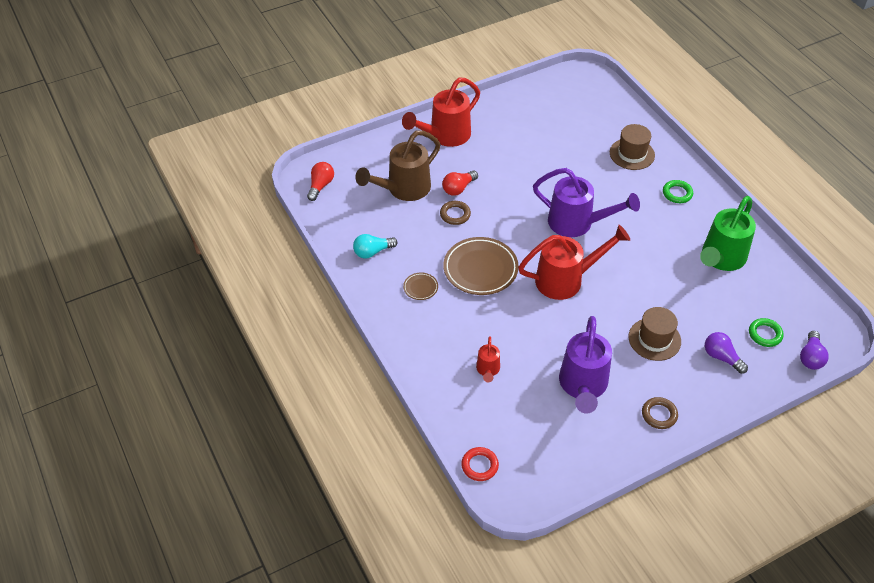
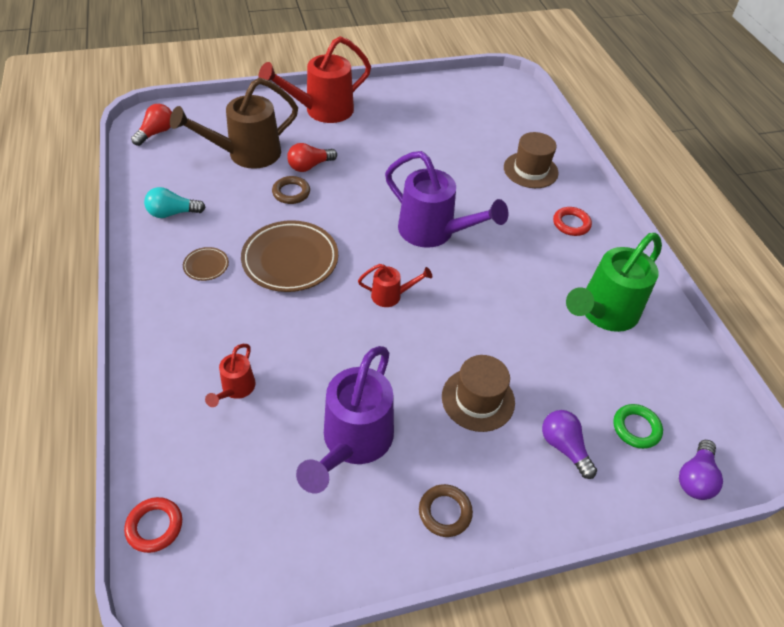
camera: 10 degrees right, 0 degrees up
red watering can [518,225,630,300] -> red watering can [358,264,432,307], size x0.49
green ring [663,180,693,203] -> red ring [553,207,592,236]

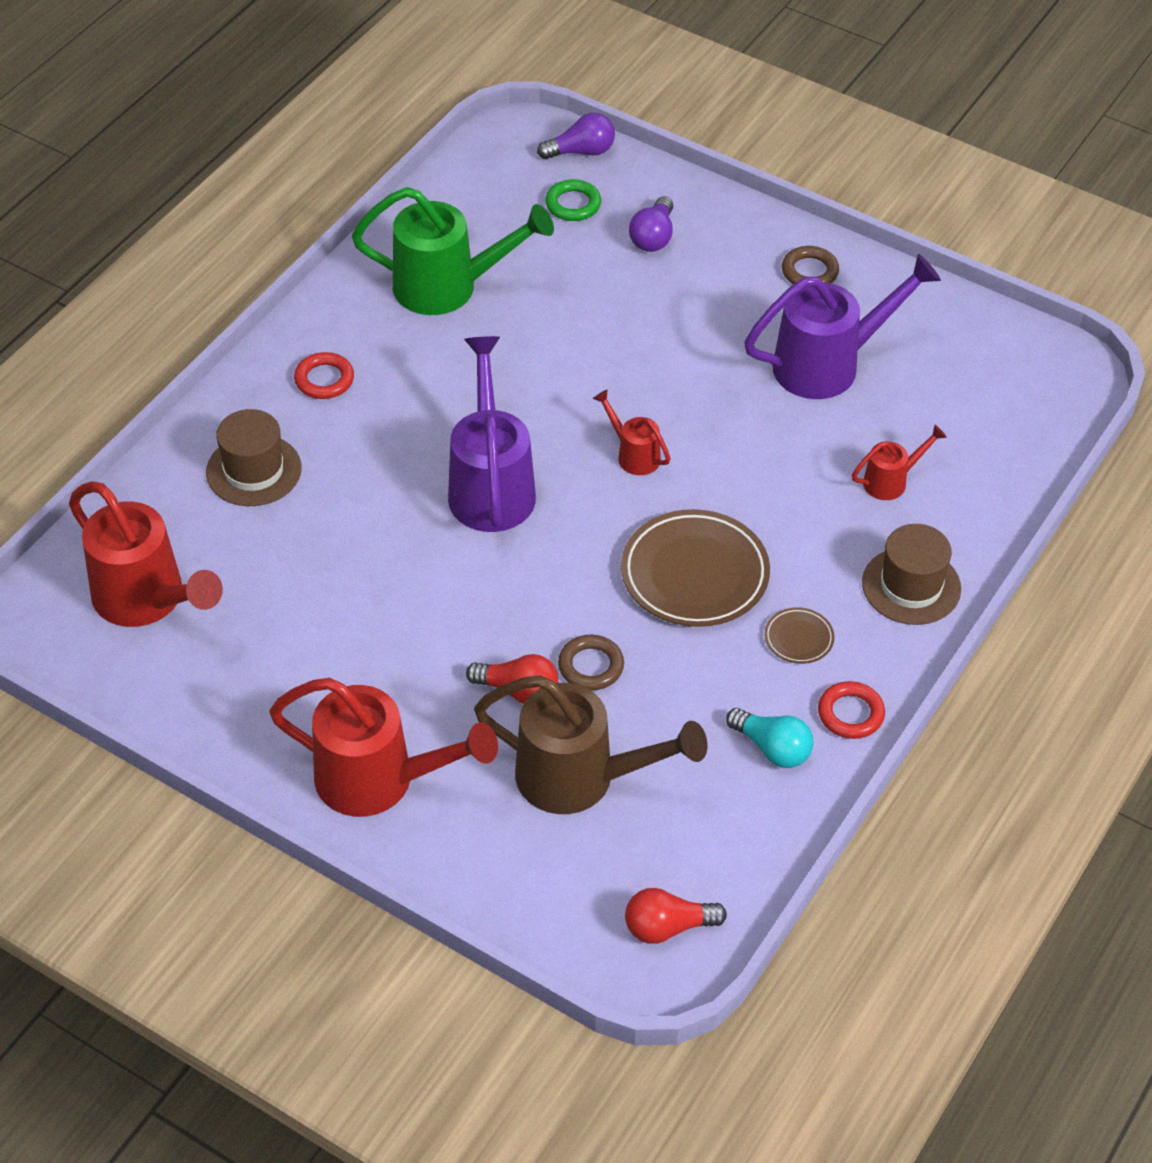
camera: 130 degrees left, 0 degrees up
red ring [124,497,182,553] -> red ring moved to [818,681,885,739]
brown hat [442,355,515,432] -> brown hat moved to [862,524,961,625]
none -> red watering can [69,481,223,627]

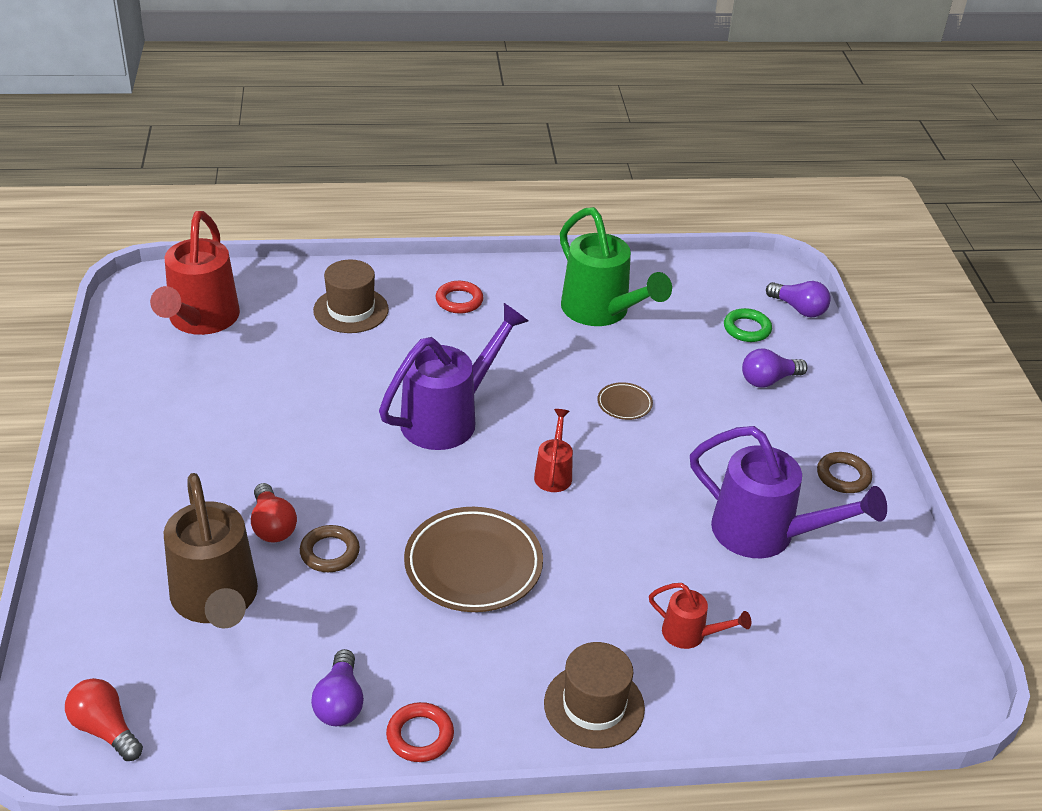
camera: 50 degrees right, 10 degrees down
red watering can [269,678,498,817] -> none
turquoise light bulb [726,708,813,768] -> purple light bulb [311,649,364,726]
brown plate [764,607,834,664] -> brown plate moved to [597,382,653,420]

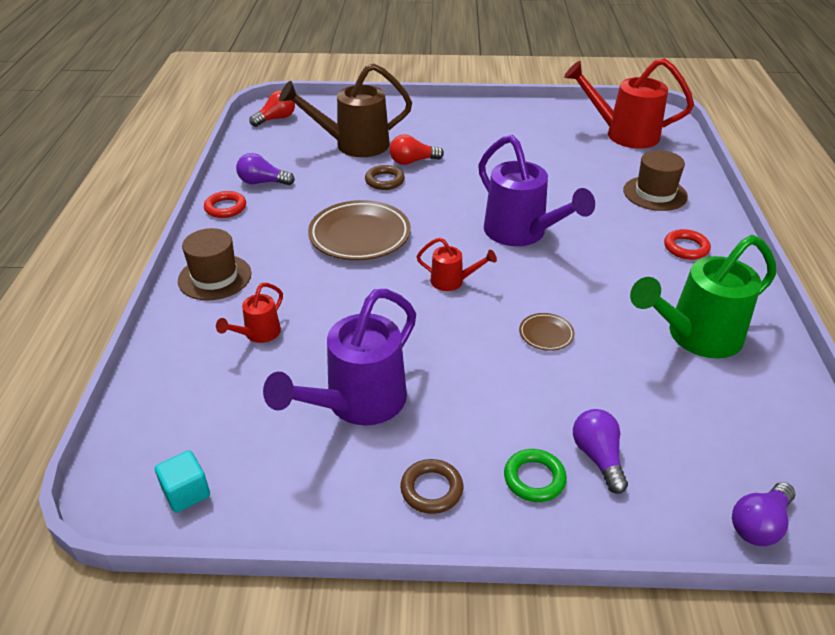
camera: 100 degrees right, 0 degrees up
green ring [724,308,772,342] -> green ring moved to [504,449,567,502]
none -> turquoise cube [155,450,210,513]

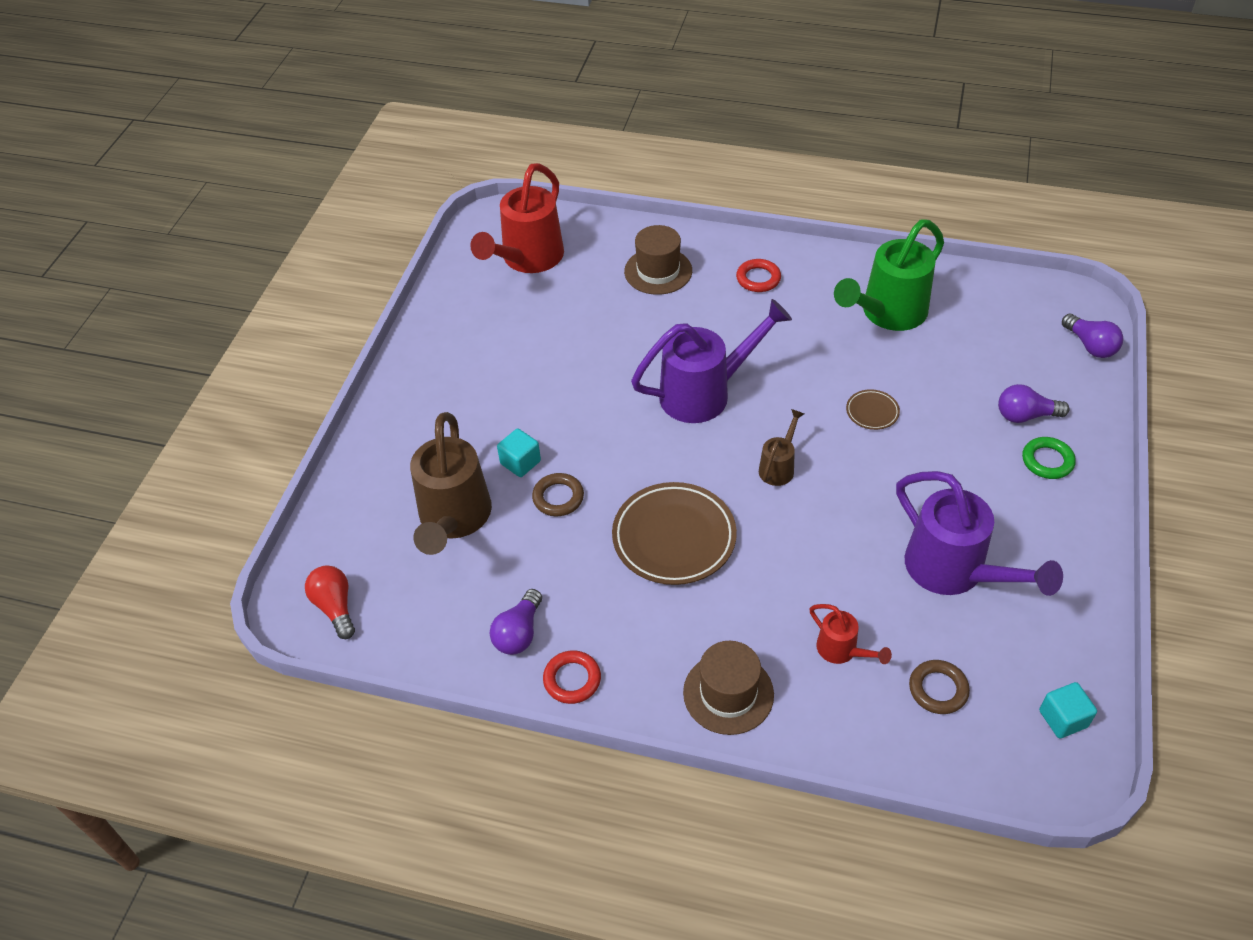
camera: 75 degrees left, 10 degrees up
red light bulb [389,134,444,165] -> turquoise cube [497,429,541,477]
brown ring [400,459,463,514] -> brown ring moved to [909,660,970,714]
red watering can [416,237,497,291] -> brown watering can [759,409,804,486]
green watering can [630,235,776,358] -> green watering can turned 60 degrees clockwise [834,219,944,331]

